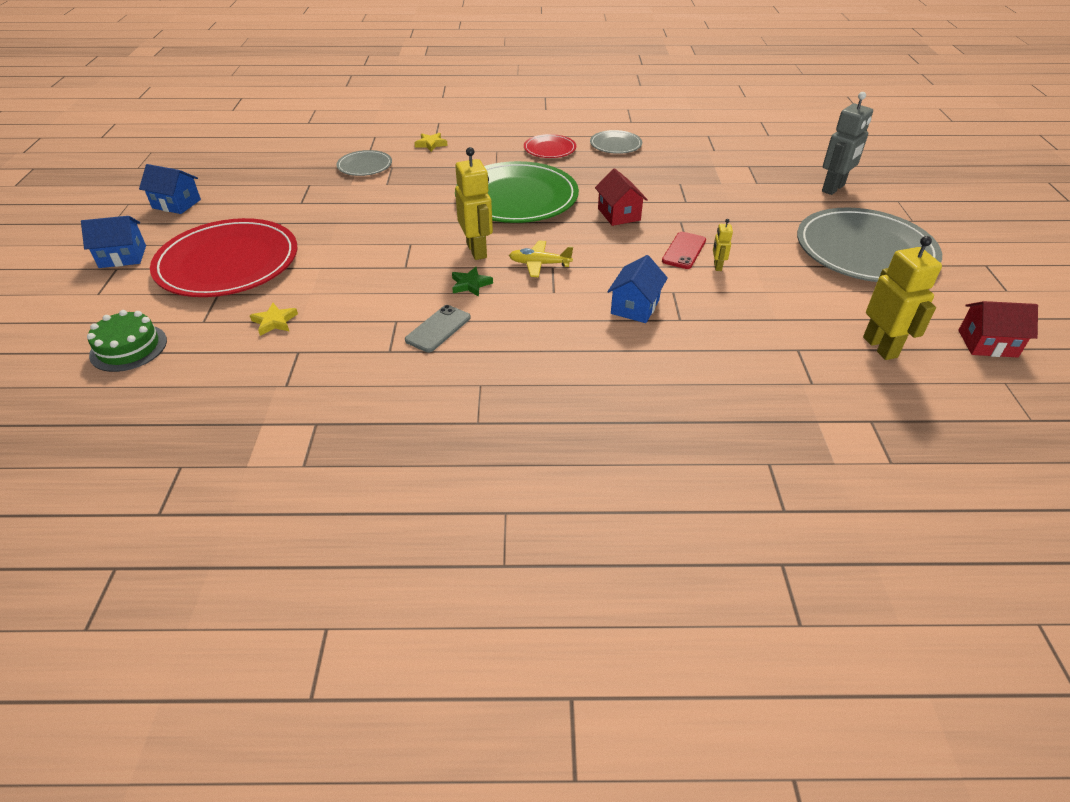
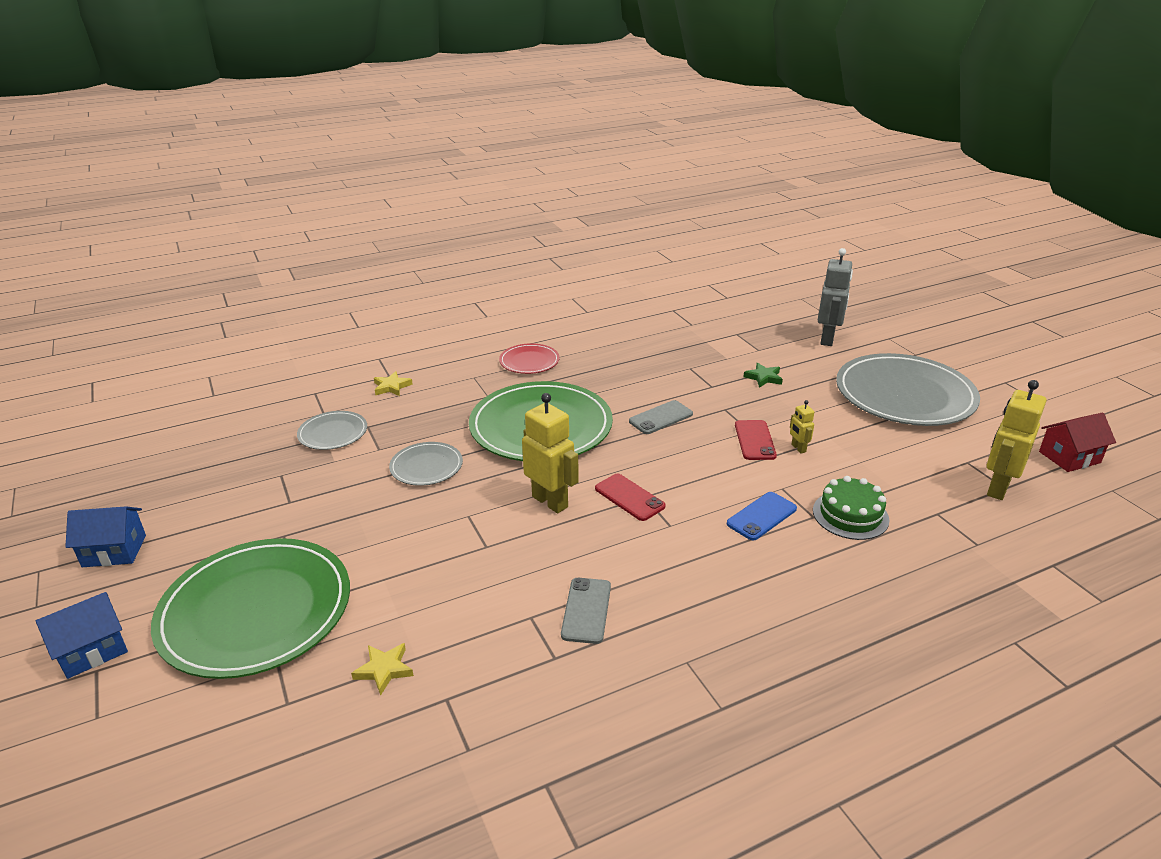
camera: 25 degrees left, 10 degrees down
green cake [87,310,167,372] -> green cake moved to [813,476,890,540]
red plate [150,218,297,297] -> green plate [151,538,350,679]
green star [452,267,493,297] -> green star moved to [743,363,783,388]
yellow plane [509,240,573,277] -> red phone [595,474,666,521]
grey plate [590,130,642,154] -> grey plate moved to [389,442,463,486]
red house [595,168,648,226] -> grey phone [629,400,693,434]
blue house [607,255,668,323] -> blue phone [727,492,797,540]
yellow robot [863,236,942,360] -> yellow robot turned 105 degrees counterclockwise [987,380,1046,500]

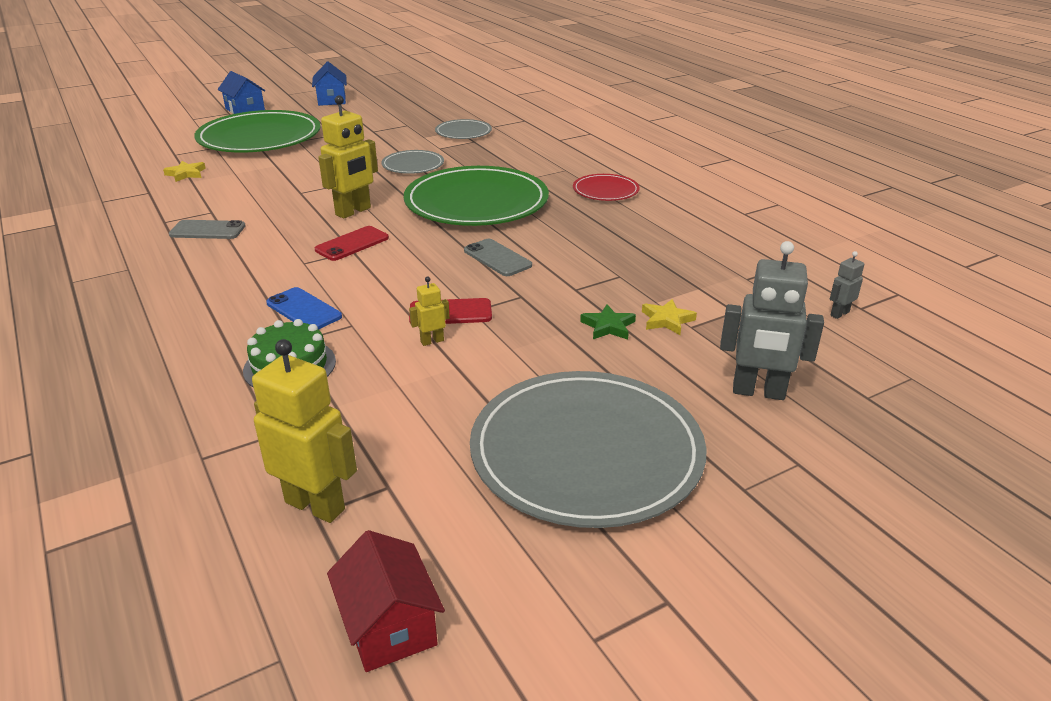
camera: 85 degrees right, 0 degrees up
yellow star [374,371,413,396] -> yellow star moved to [642,299,697,335]
none -> grey robot [830,251,864,319]

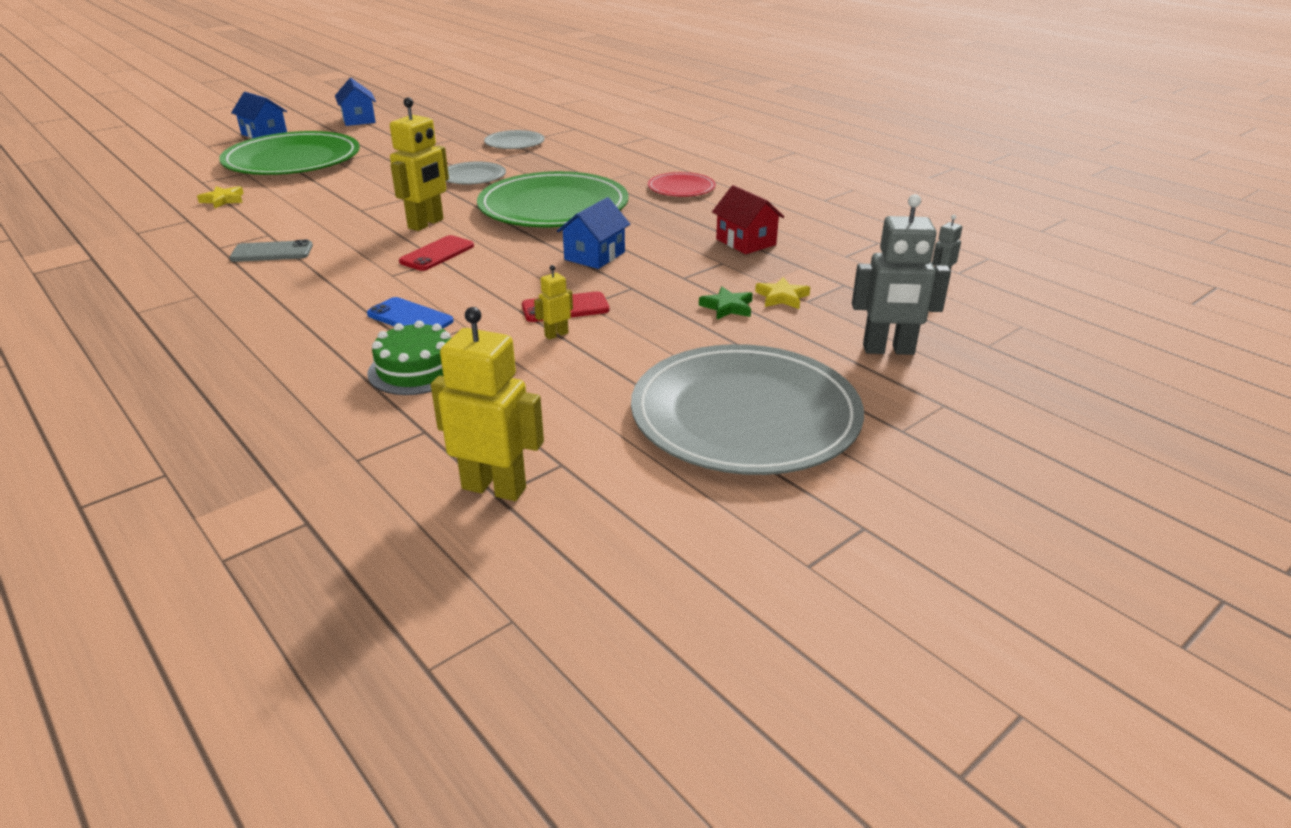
camera: 10 degrees left, 0 degrees up
red house [327,530,445,672] -> red house moved to [712,185,784,254]
grey phone [464,239,532,276] -> blue house [557,197,630,269]

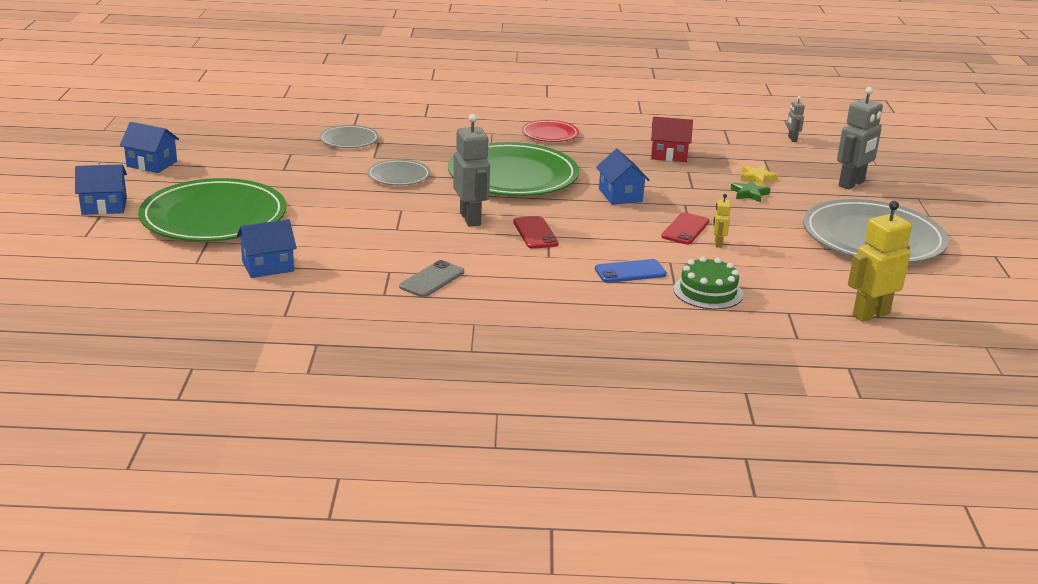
camera: 50 degrees left, 5 degrees down
yellow star [197,186,244,208] -> blue house [237,219,297,278]
yellow robot [390,97,449,231] -> grey robot [453,114,490,227]

